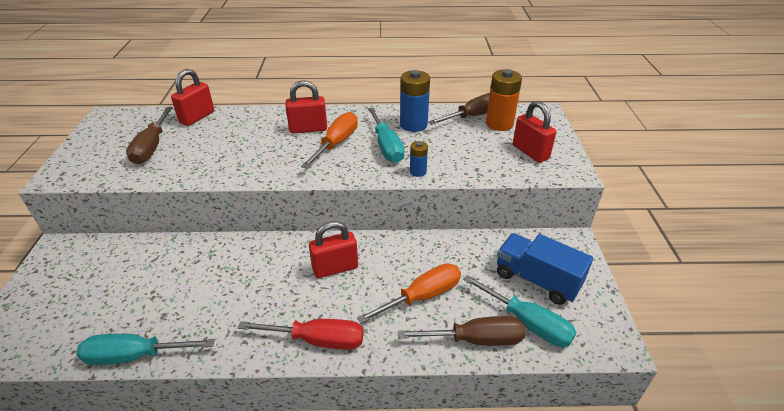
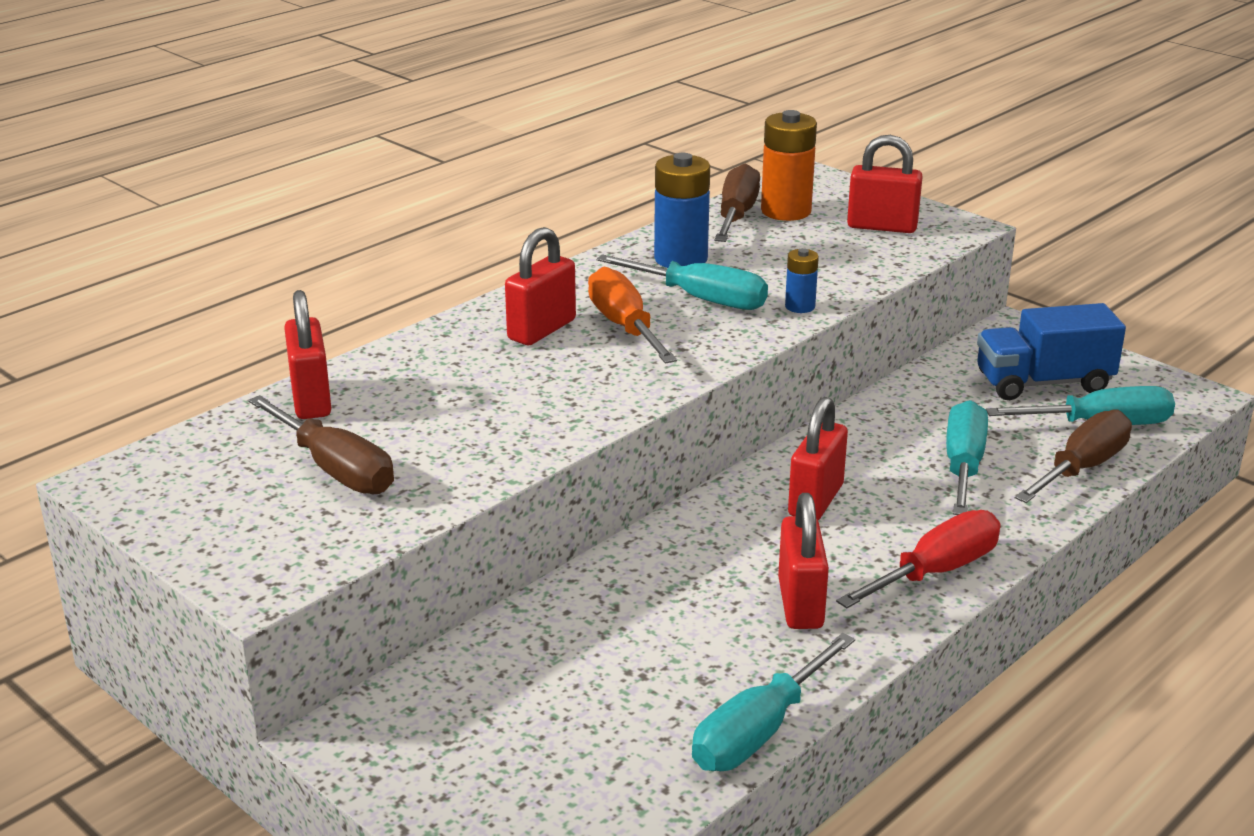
camera: 45 degrees left, 10 degrees down
orange screwdriver [357,263,461,324] -> turquoise screwdriver [946,400,988,515]
none -> red padlock [778,493,829,629]

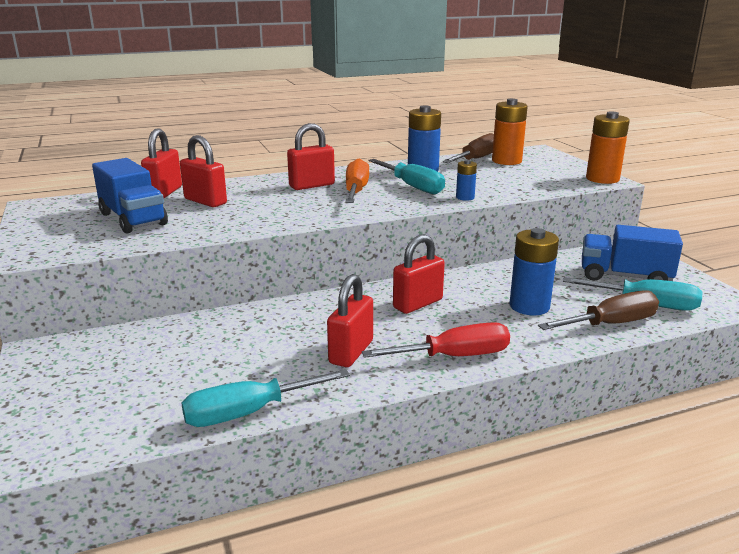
camera: 25 degrees right, 5 degrees down
brown screwdriver [248,395,394,494] -> blue truck [92,158,168,234]
red padlock [847,135,923,233] -> red padlock moved to [180,135,227,207]
turquoise screwdriver [946,400,988,515] -> blue battery [509,228,559,315]
none -> orange battery [586,111,630,184]

